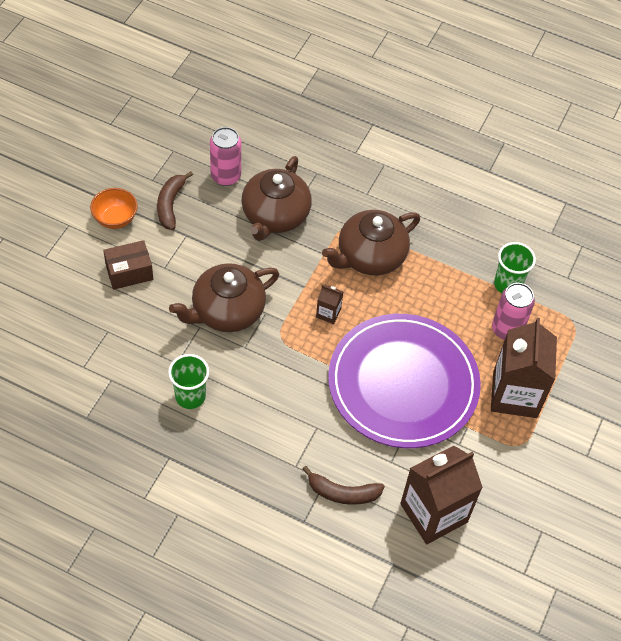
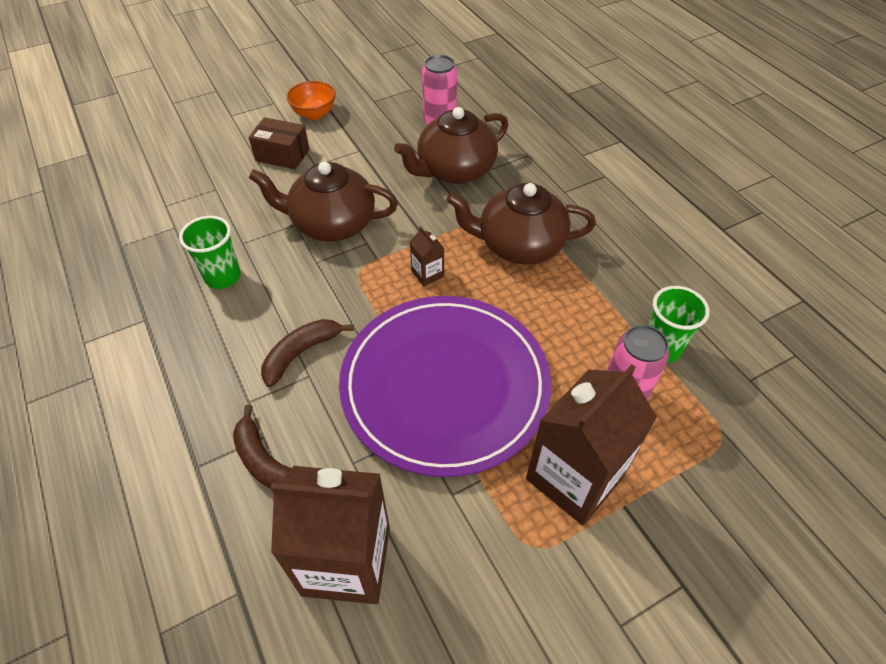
camera: 40 degrees right, 5 degrees down
brown banana [157,171,193,230] -> brown banana moved to [261,319,354,387]

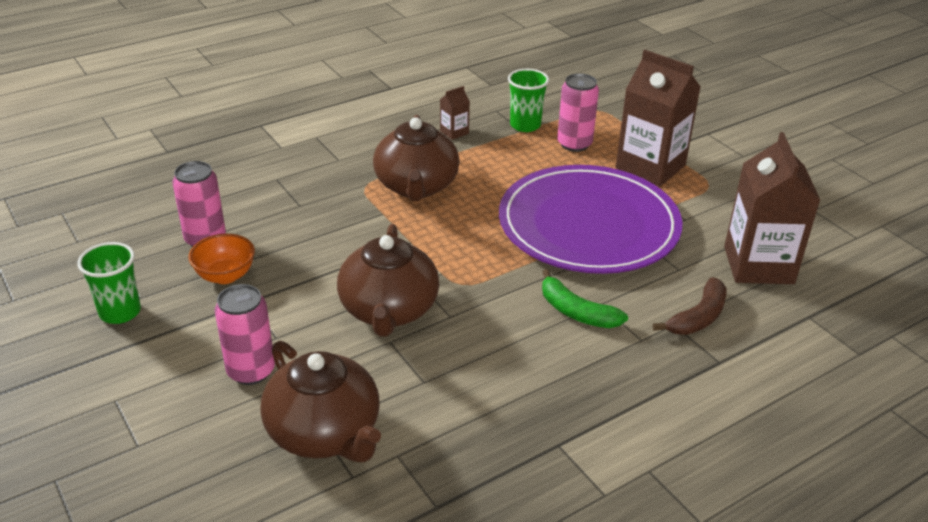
camera: 95 degrees left, 15 degrees down
green cup [179,216,241,289] -> green cup moved to [77,242,141,324]
brown box [249,117,309,169] -> pink can [215,284,275,385]
brown banana [261,319,354,387] -> green banana [542,269,628,328]
orange bowl [286,81,336,120] -> orange bowl moved to [188,234,255,284]
brown teapot [394,107,508,184] -> brown teapot moved to [260,341,381,462]
brown carton [410,226,444,286] -> brown carton moved to [440,86,470,140]

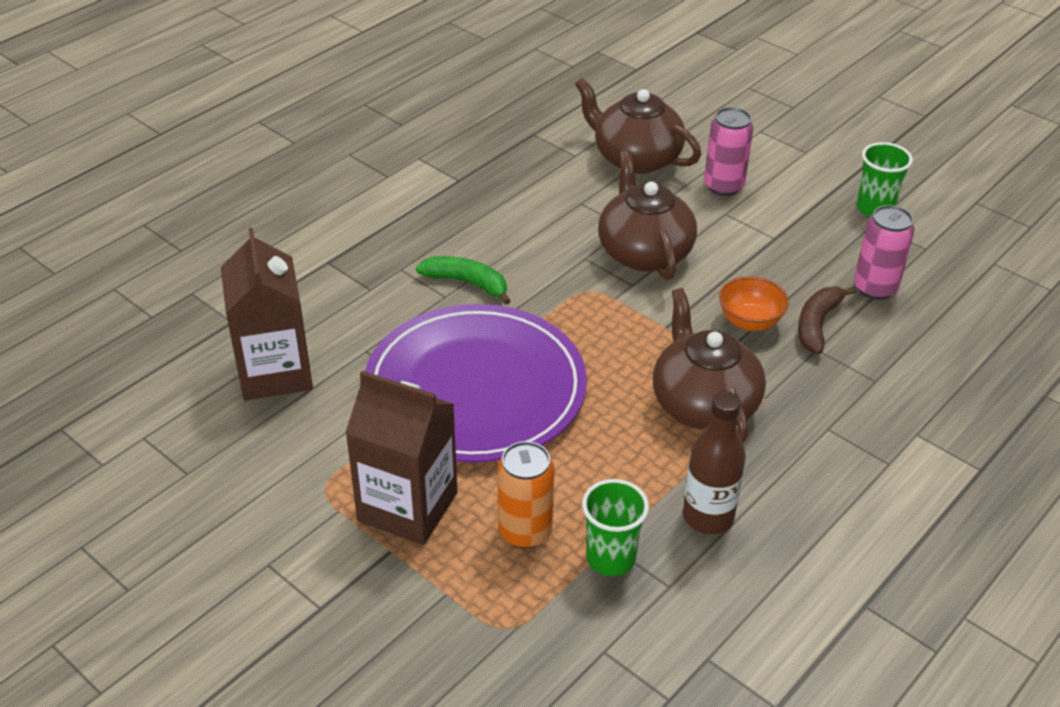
camera: 165 degrees right, 5 degrees up
orange bowl [188,234,255,284] -> orange bowl moved to [719,276,789,331]
brown carton [440,86,470,140] -> brown bottle [683,391,746,534]
pink can [557,73,599,152] -> orange can [497,441,555,548]
brown banana [653,277,726,335] -> brown banana moved to [798,286,857,354]

